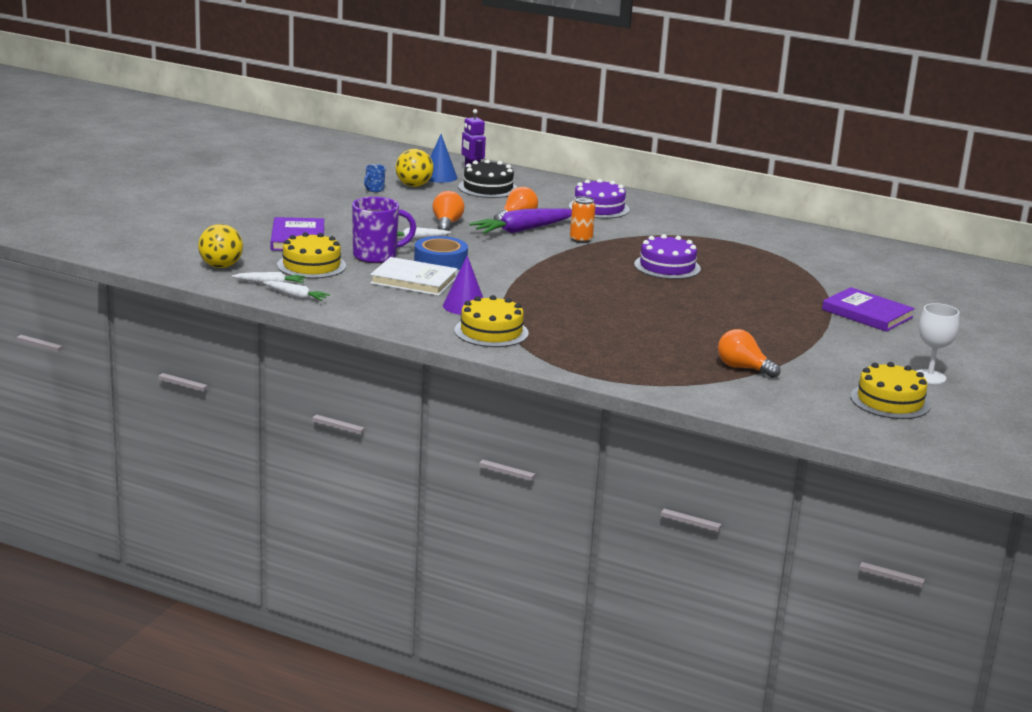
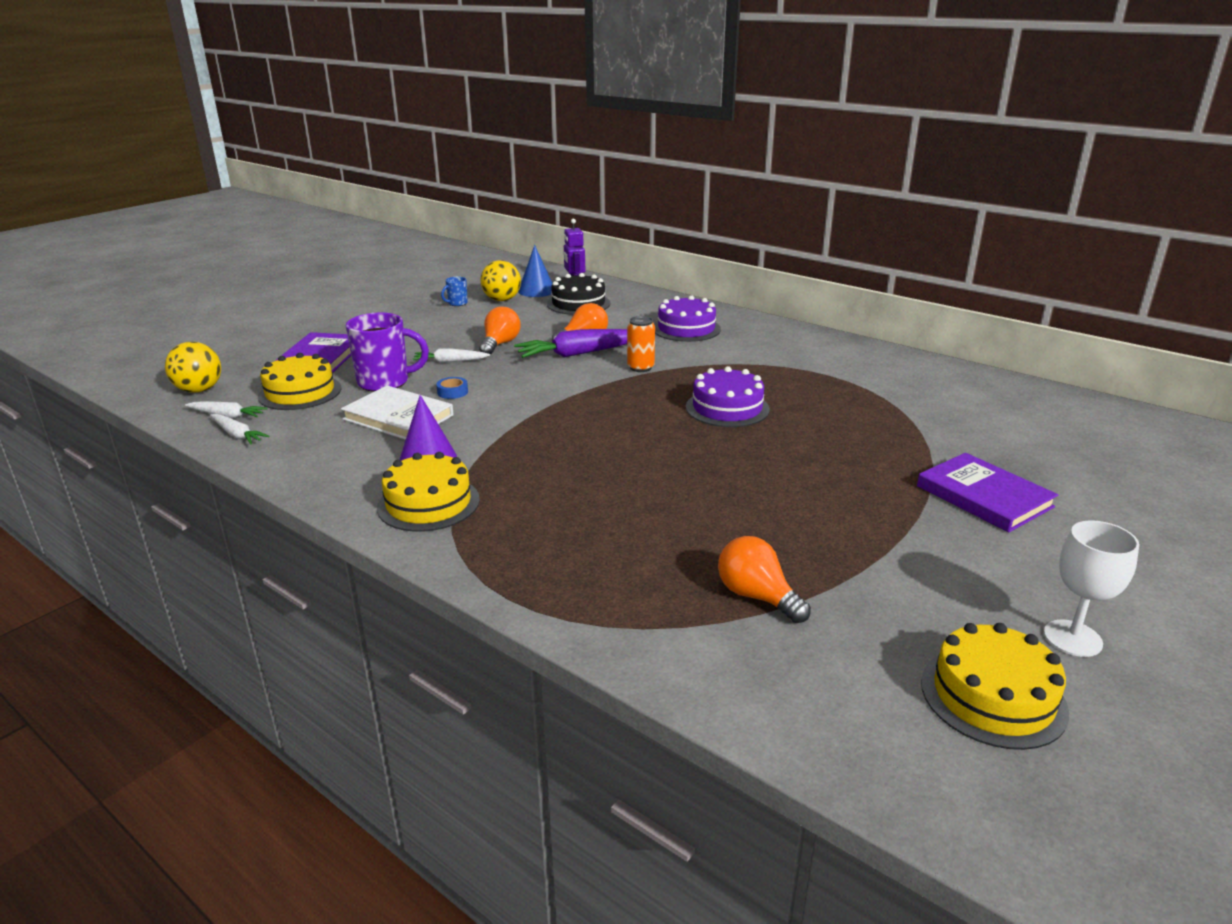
camera: 15 degrees right, 5 degrees up
blue tape [414,236,468,270] -> blue tape [436,377,468,399], size x0.48

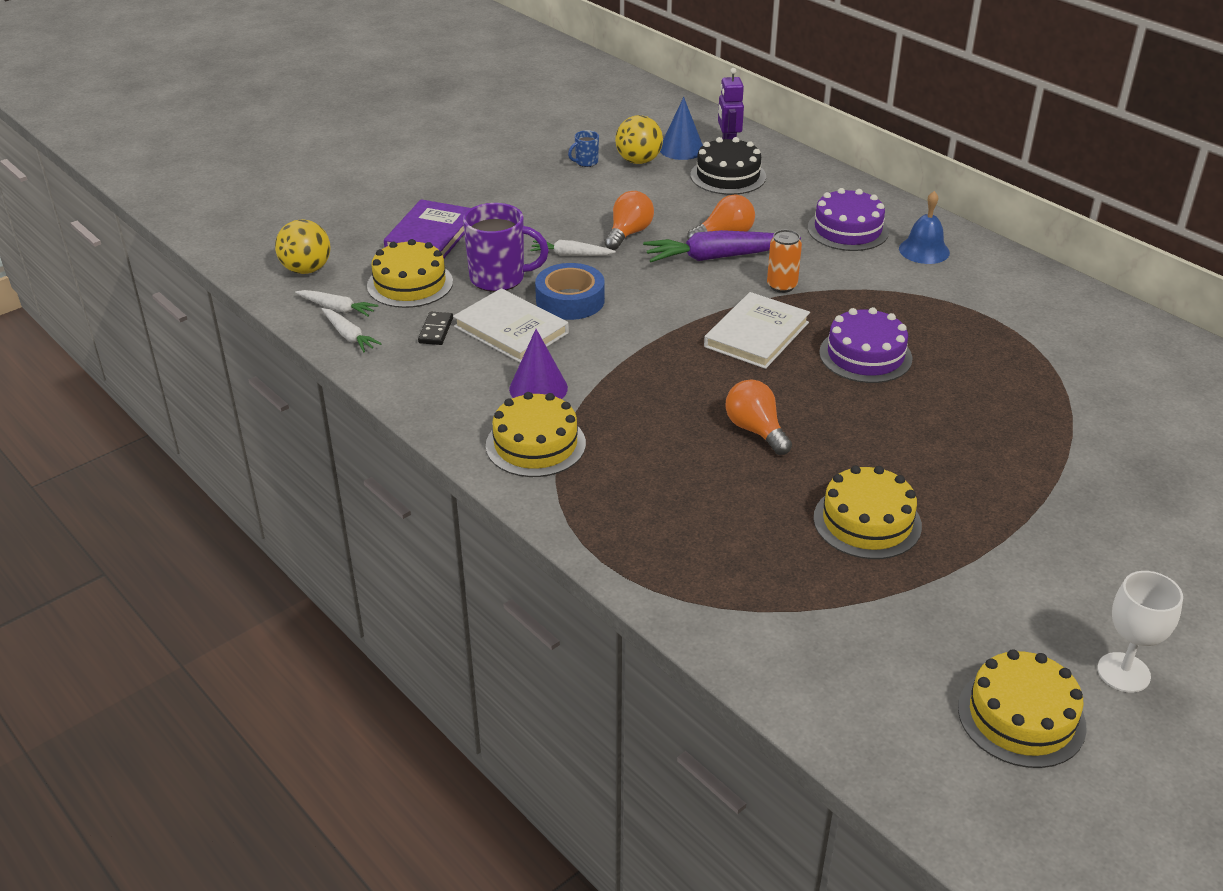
camera: 10 degrees right, 10 degrees up
blue tape [436,377,468,399] -> blue tape [535,263,605,320], size x2.07
orange light bulb [718,536,811,623] -> orange light bulb moved to [725,379,792,455]
purple book [917,453,1058,532] -> none
none -> black domino [418,312,453,345]
none -> white book [704,292,810,369]
none -> yellow cake [813,465,922,559]
none -> blue bell [899,191,950,264]

